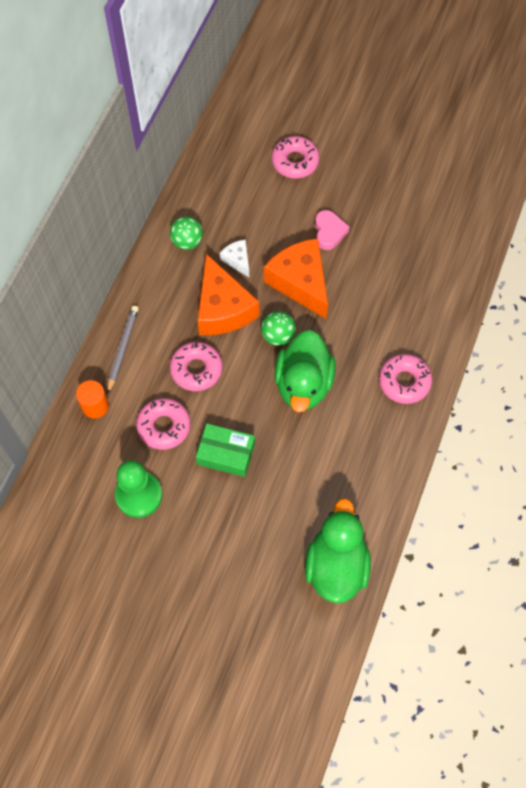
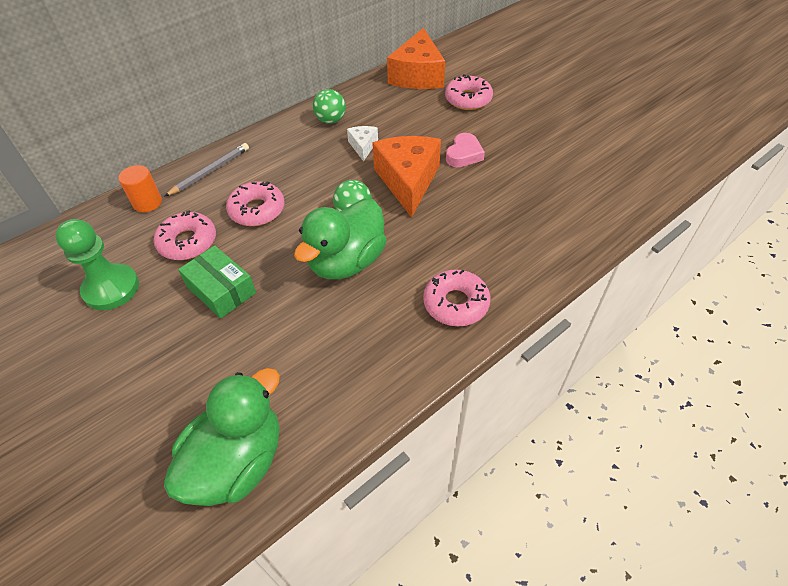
camera: 30 degrees right, 15 degrees down
orange cheese [198,254,259,335] -> orange cheese moved to [387,28,445,89]

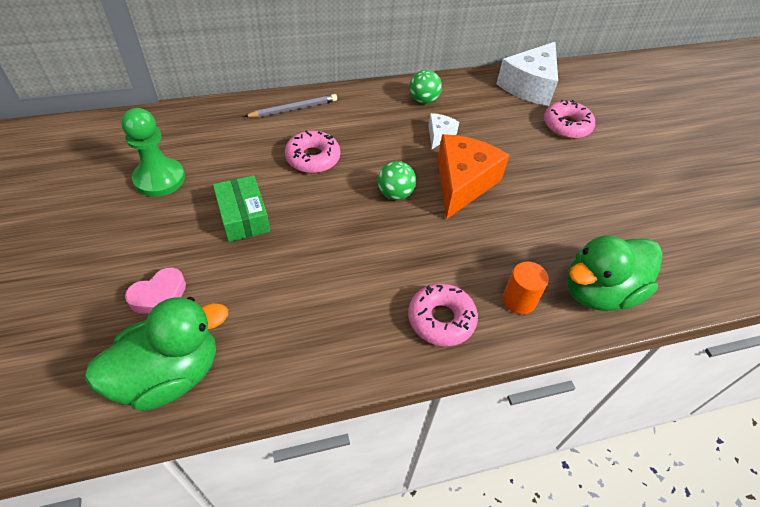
camera: 20 degrees right, 0 degrees up
orange cylinder [118,165,162,212] -> orange cylinder moved to [503,262,549,314]
pink donut [154,210,216,260] -> none
green duck [294,199,387,279] -> green duck moved to [567,235,663,311]
orange cheese [387,28,445,89] -> white cheese [496,42,558,106]
pink heart [446,133,485,167] -> pink heart moved to [125,268,186,314]

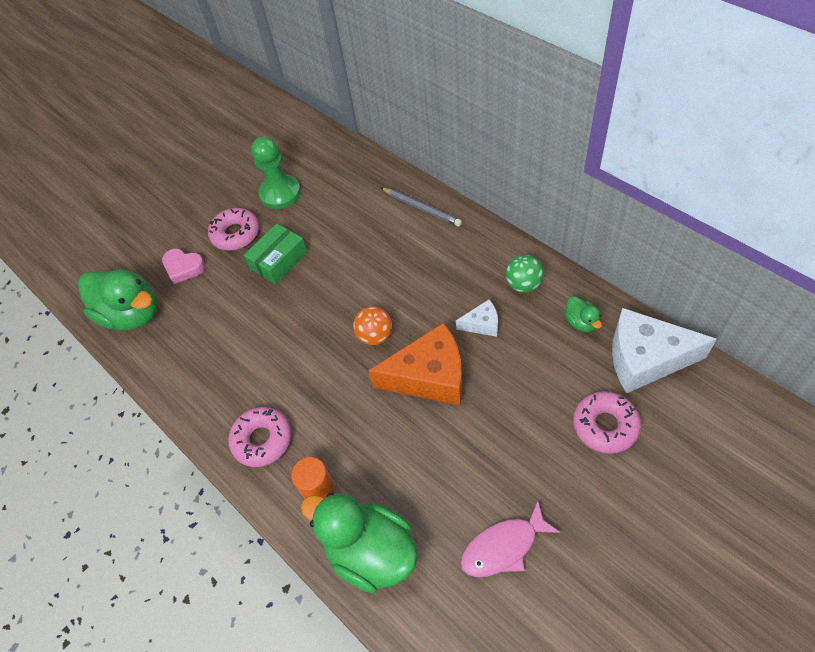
camera: 70 degrees right, 5 degrees up
pink donut [285,130,340,173] -> pink donut moved to [208,208,259,251]
green ball [378,161,416,200] -> orange ball [353,306,392,345]
none -> pink fish [461,501,561,577]
none -> green duck [564,296,602,333]

